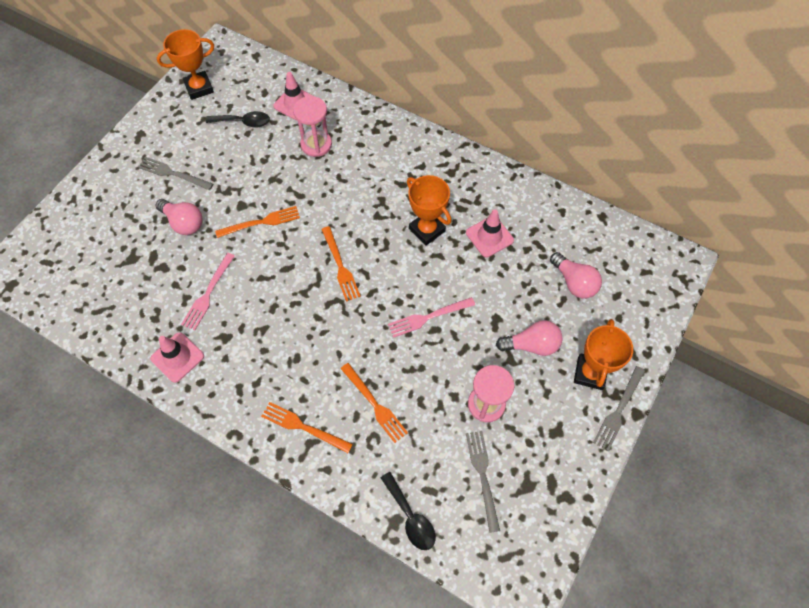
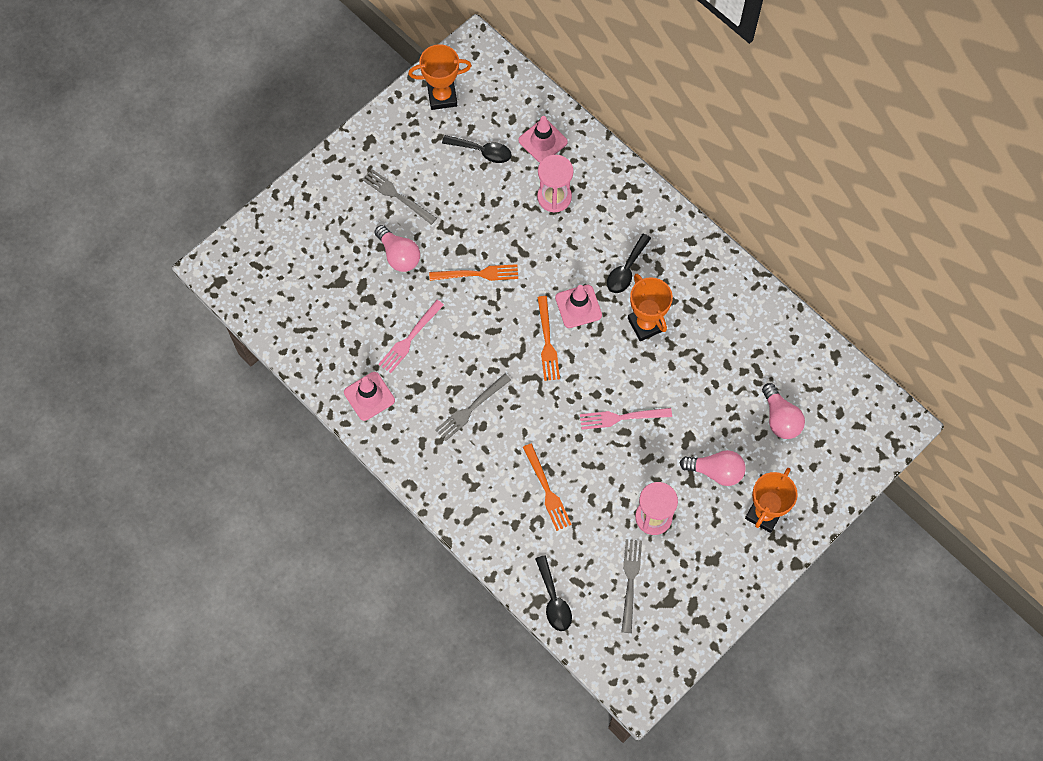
camera: 15 degrees right, 5 degrees up
orange fork [261,402,353,453] -> none
pink traffic cone [466,210,514,258] -> pink traffic cone moved to [555,285,602,328]
grey fork [593,366,645,451] -> grey fork moved to [435,374,511,441]
none -> black spoon [607,234,651,293]

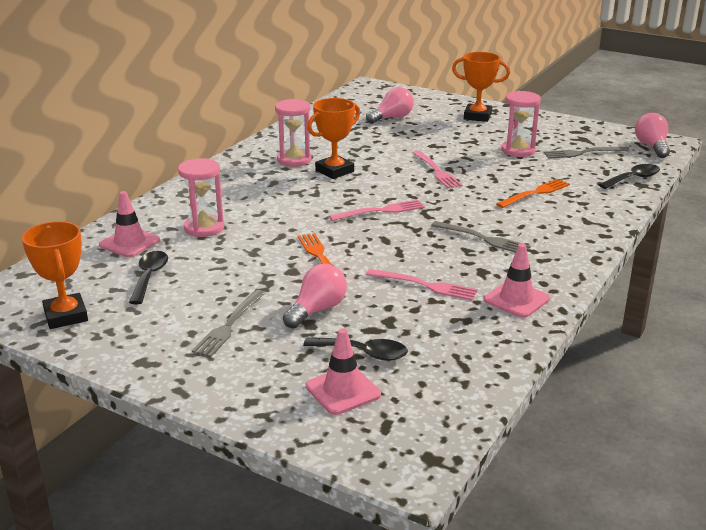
camera: 105 degrees left, 40 degrees down
orange fork [537,296,560,381] -> pink fork [329,200,425,221]
pink traffic cone [555,285,602,328] -> pink traffic cone moved to [306,328,381,415]
black spoon [607,234,651,293] -> black spoon moved to [303,337,408,361]
pink light bulb [680,450,746,486] -> pink light bulb moved to [635,113,670,158]
none -> pink hourglass [275,99,312,167]

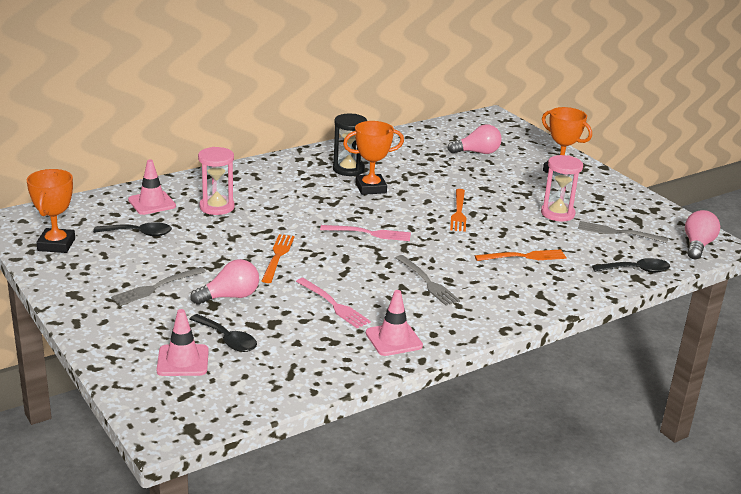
camera: 25 degrees right, 0 degrees up
black spoon [129,251,168,304] -> black spoon turned 60 degrees clockwise [93,222,172,236]
pink hourglass [275,99,312,167] -> black hourglass [333,114,367,176]
pink fork [413,151,462,188] -> orange fork [450,189,466,232]

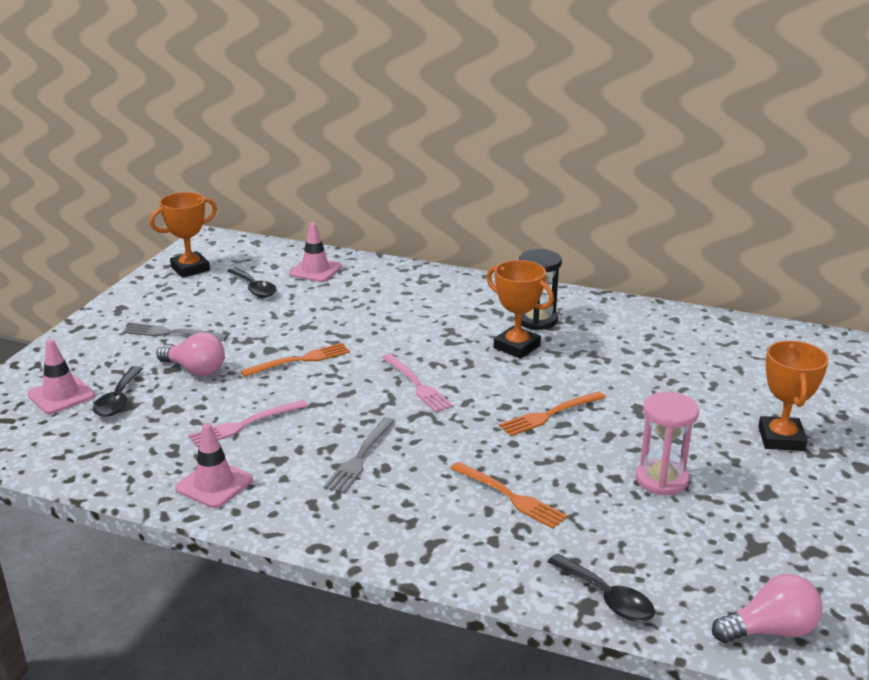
camera: 55 degrees right, 0 degrees up
pink hourglass [198,147,235,215] -> none
pink fork [296,278,371,328] -> pink fork turned 45 degrees clockwise [188,400,308,447]
pink light bulb [447,124,502,154] -> none
grey fork [578,221,668,243] -> none

